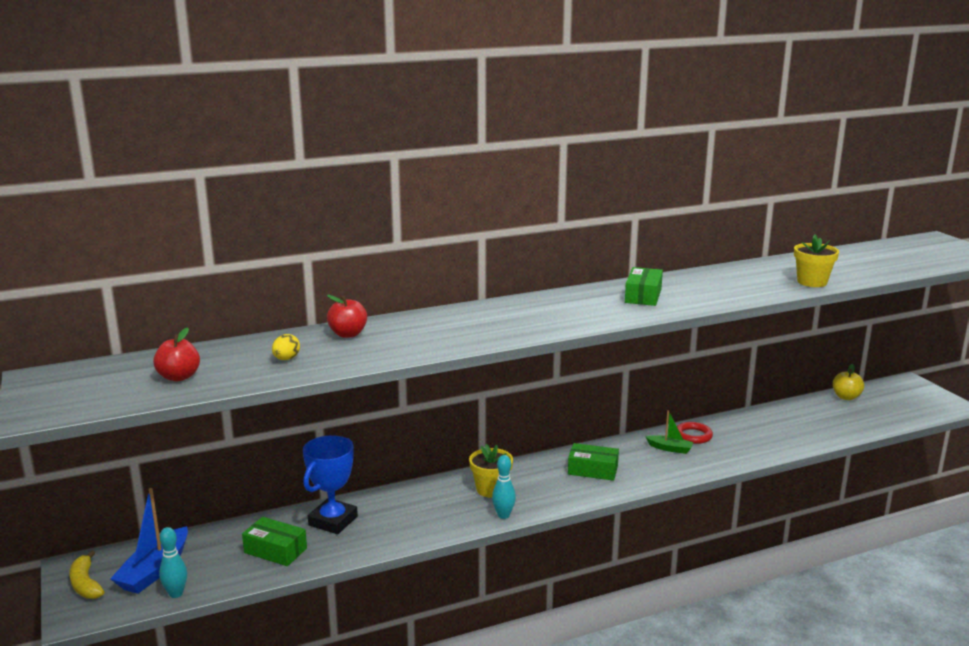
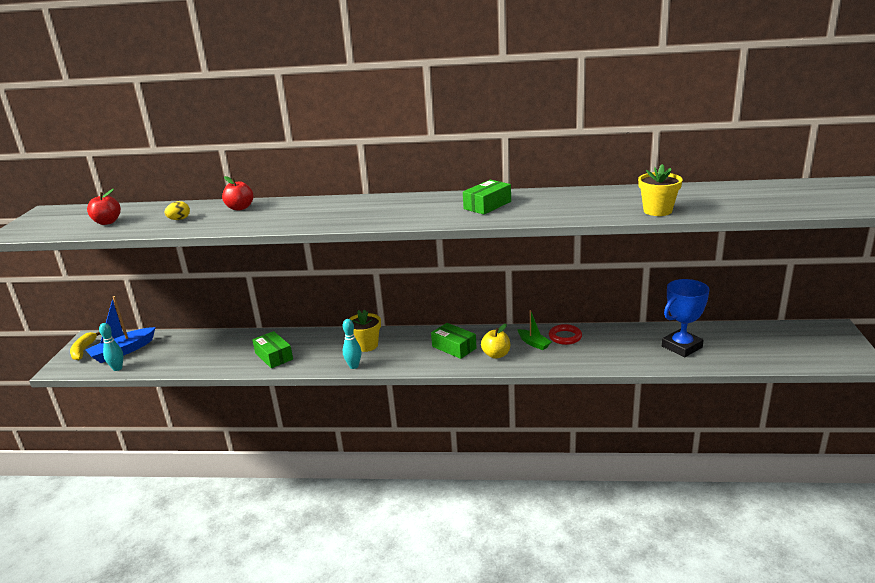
camera: 30 degrees right, 5 degrees up
green box [242,517,307,566] -> green box moved to [252,331,293,368]
blue trophy [303,435,358,534] -> blue trophy moved to [662,279,710,357]
yellow apple [833,364,864,400] -> yellow apple moved to [481,324,510,359]

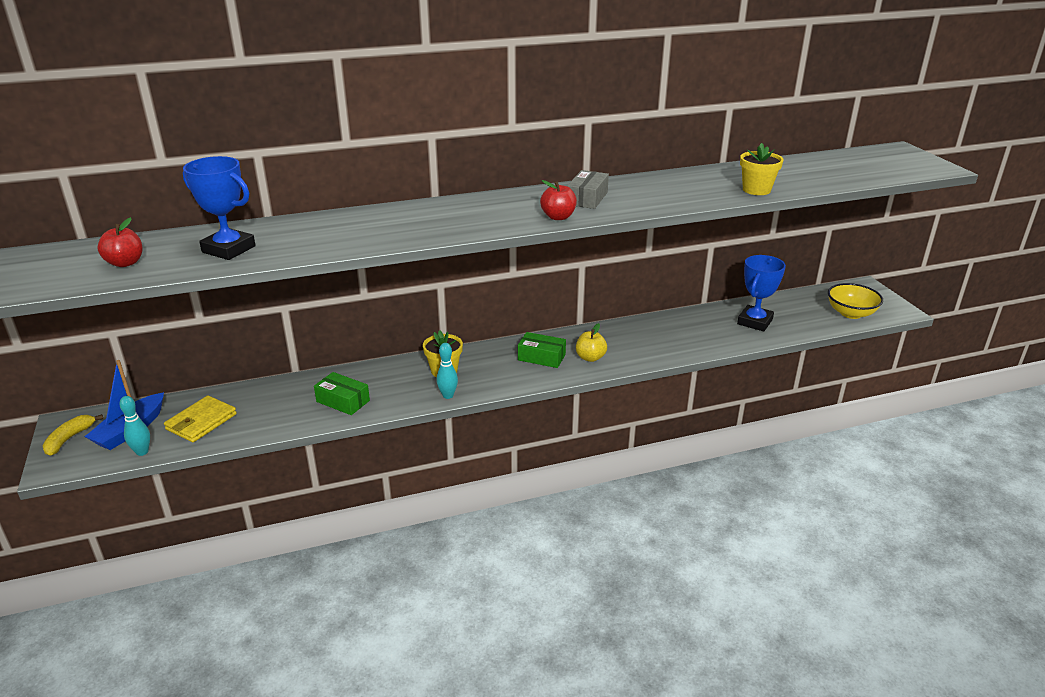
camera: 25 degrees left, 5 degrees up
yellow banana [70,332,101,360] -> yellow banana turned 45 degrees clockwise [42,414,103,456]
yellow egg [164,201,190,220] -> blue trophy [183,156,256,260]
red apple [222,176,253,210] -> red apple moved to [540,180,577,220]
green box [463,180,511,215] -> grey box [567,170,609,209]
green boat [518,310,552,350] -> none
red ring [549,324,582,345] -> none
none -> yellow wallet [164,396,237,442]
none -> yellow bowl [828,283,883,319]

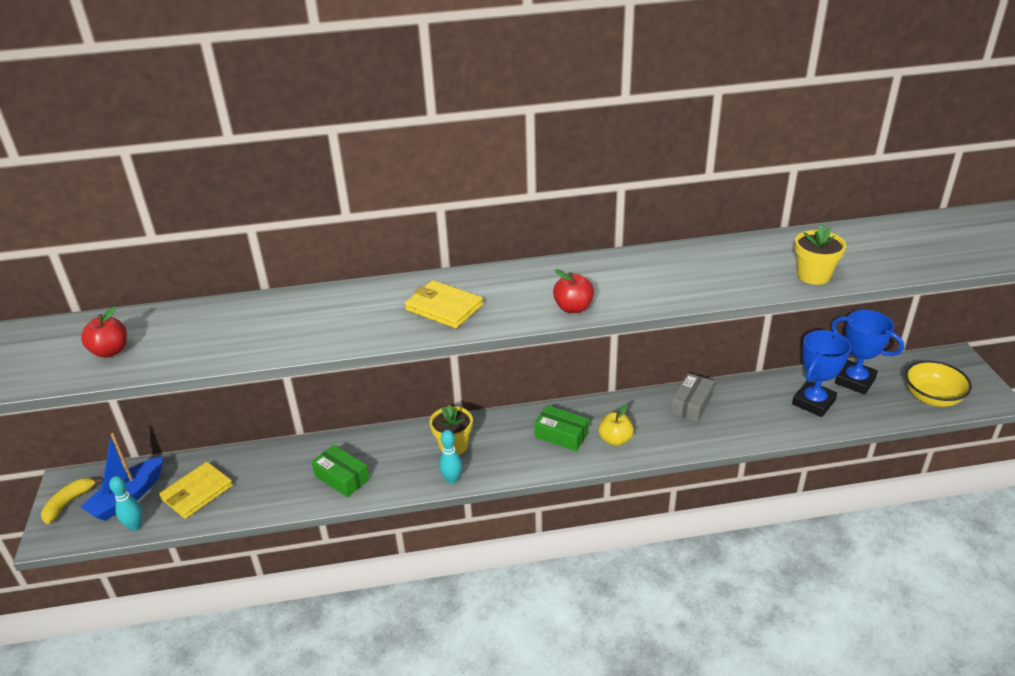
camera: 10 degrees right, 5 degrees up
blue trophy [183,156,256,260] -> blue trophy moved to [831,310,904,395]
grey box [567,170,609,209] -> grey box moved to [671,373,715,422]
none -> yellow wallet [405,280,483,328]

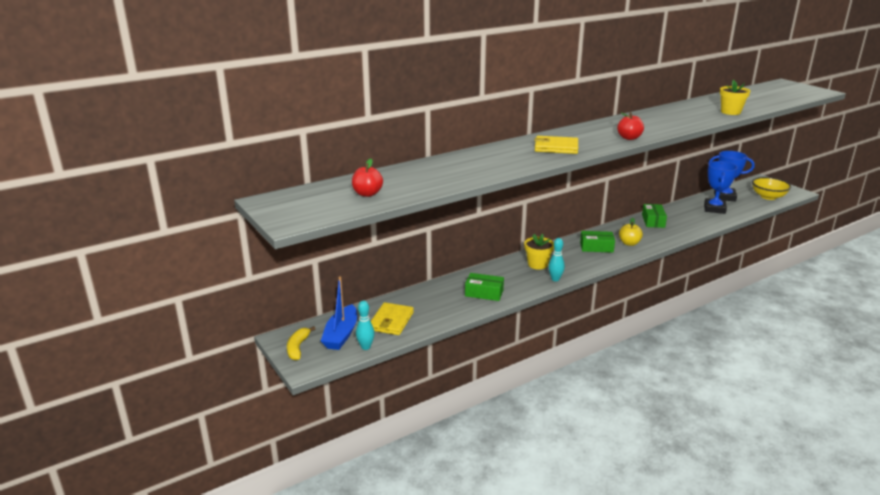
camera: 25 degrees left, 10 degrees down
grey box [671,373,715,422] -> green box [642,204,667,228]

